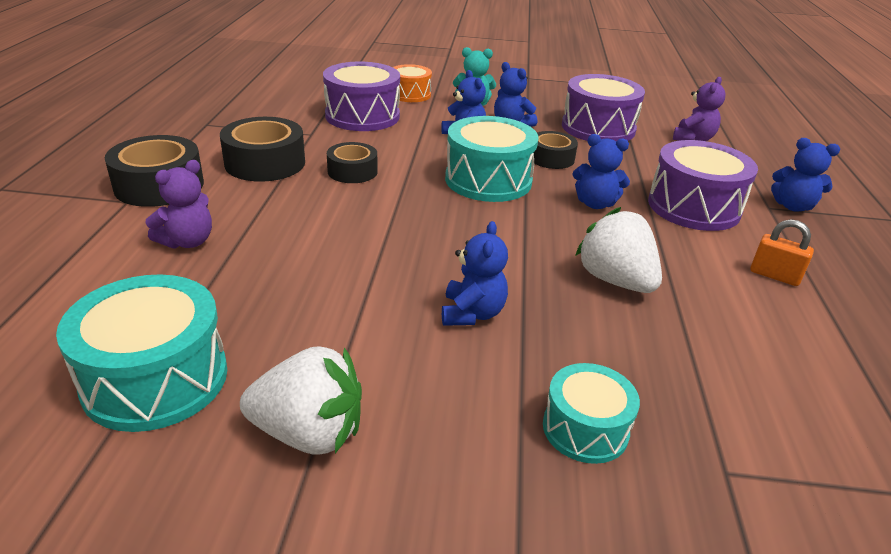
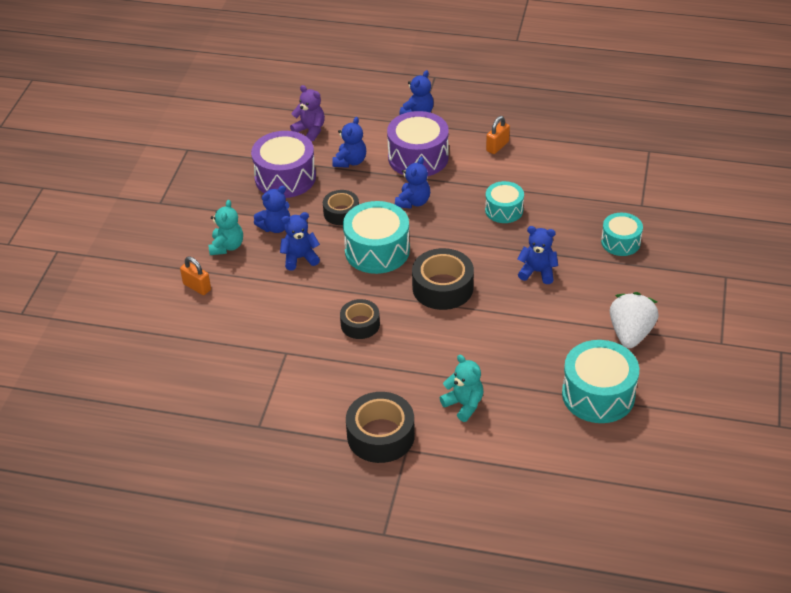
camera: 80 degrees left, 10 degrees up
purple teddy bear [146,160,212,249] -> turquoise teddy bear [440,355,483,422]
black tape [220,117,305,182] -> black tape moved to [412,248,474,310]
purple drum [323,62,400,131] -> none
orange drum [393,64,432,102] -> orange padlock [180,256,211,295]
white strawberry [575,207,662,293] -> turquoise drum [485,181,524,223]
none -> blue teddy bear [332,117,366,168]

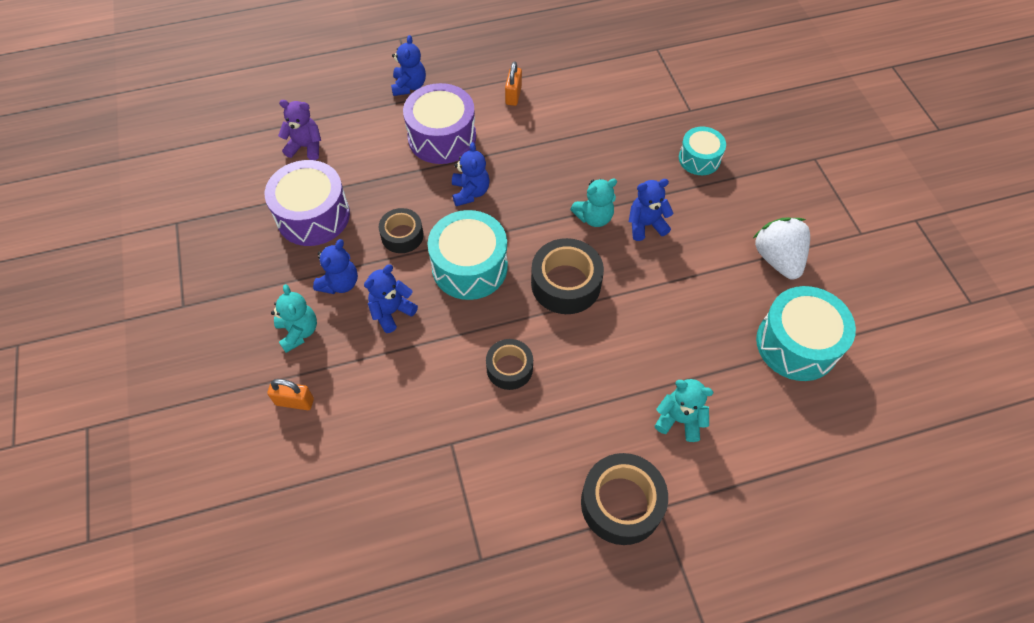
camera: 30 degrees left, 15 degrees up
blue teddy bear [332,117,366,168] -> none
turquoise drum [485,181,524,223] -> none
none -> turquoise teddy bear [570,179,617,227]

